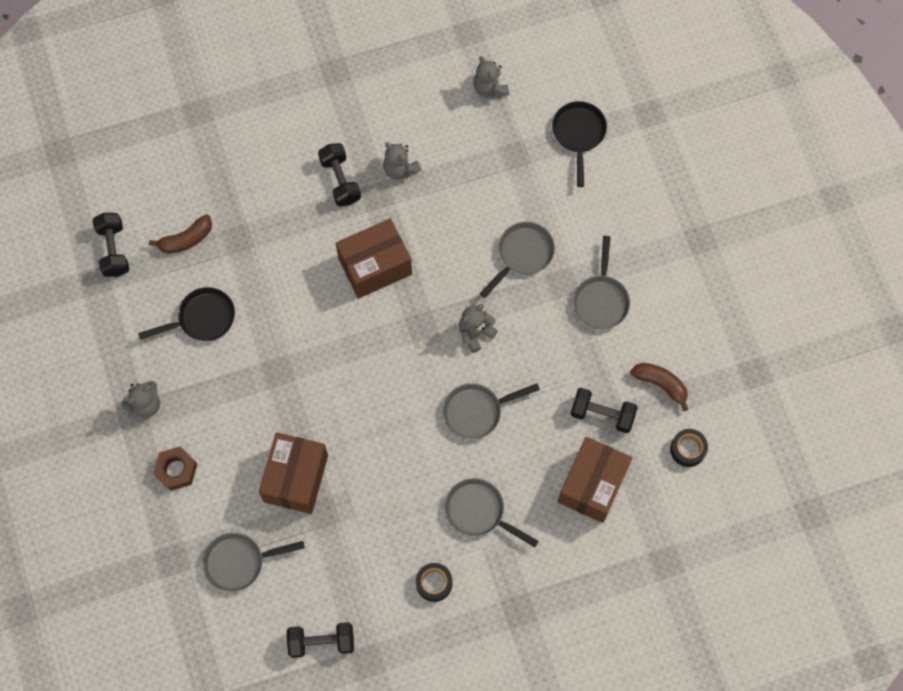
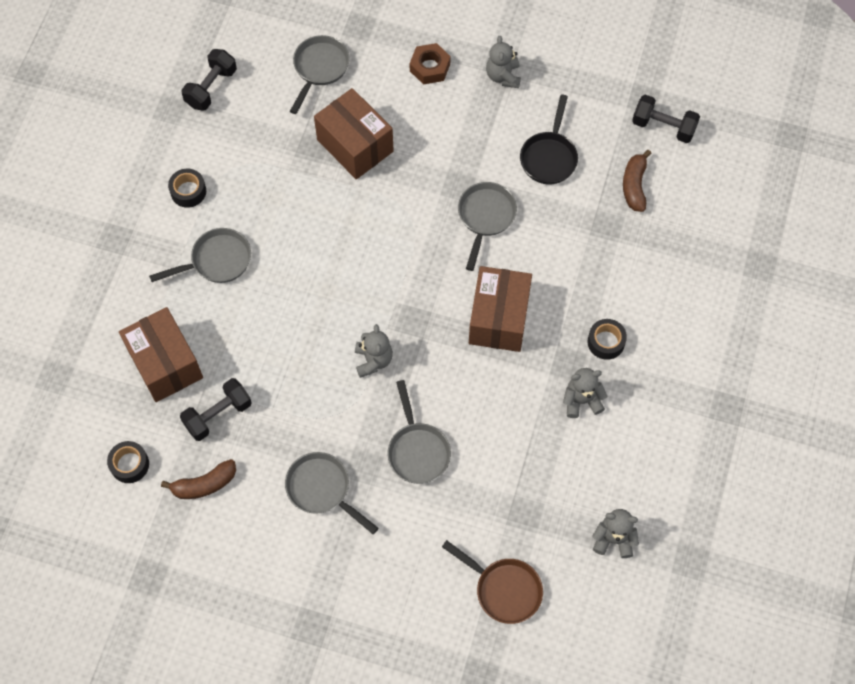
camera: 125 degrees right, 5 degrees down
black dumbbell [318,143,361,206] -> black tape [588,319,627,360]
grey pan [443,383,540,439] -> grey pan moved to [458,182,517,271]
black pan [552,101,607,187] -> brown pan [442,540,543,624]

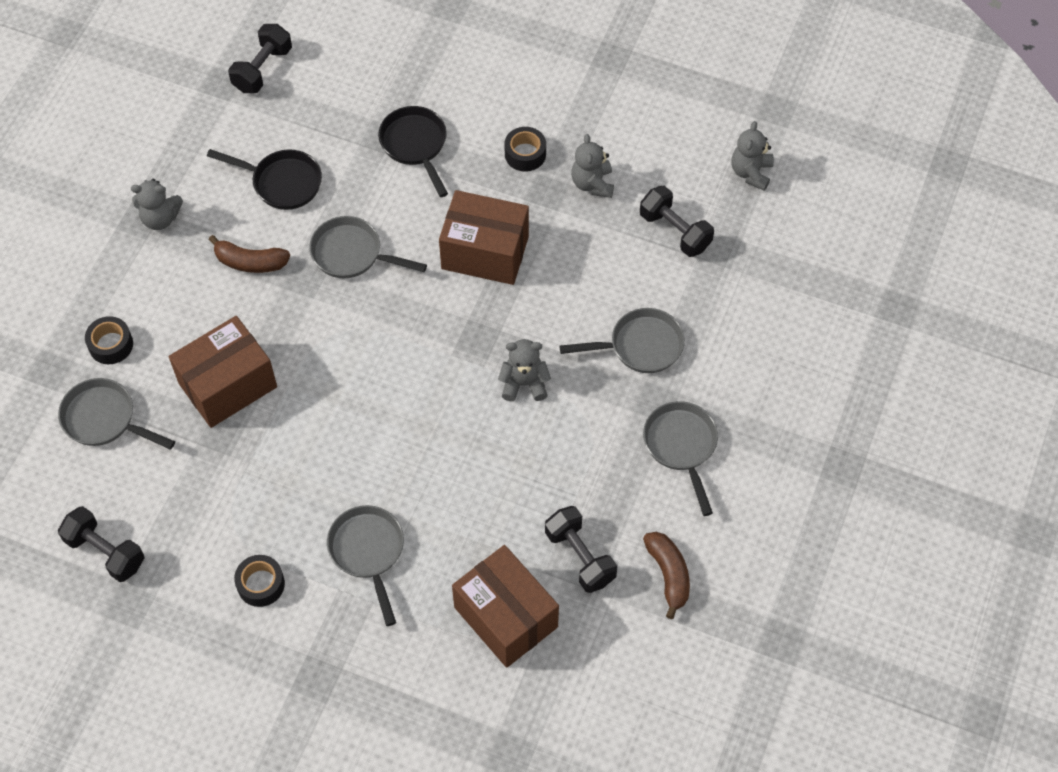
camera: 85 degrees left, 5 degrees down
black tape [107,441,149,483] -> black tape moved to [85,316,133,364]
brown box [119,307,203,402] -> brown box turned 75 degrees clockwise [452,545,559,668]
grey pan [285,452,379,534] -> grey pan turned 120 degrees clockwise [643,401,718,516]
brown nut [410,43,451,85] -> none
brown pan [442,540,543,624] -> none
brown banana [623,150,652,212] -> brown banana moved to [208,235,290,273]
none -> black pan [378,106,448,197]
none -> black dumbbell [640,186,714,257]

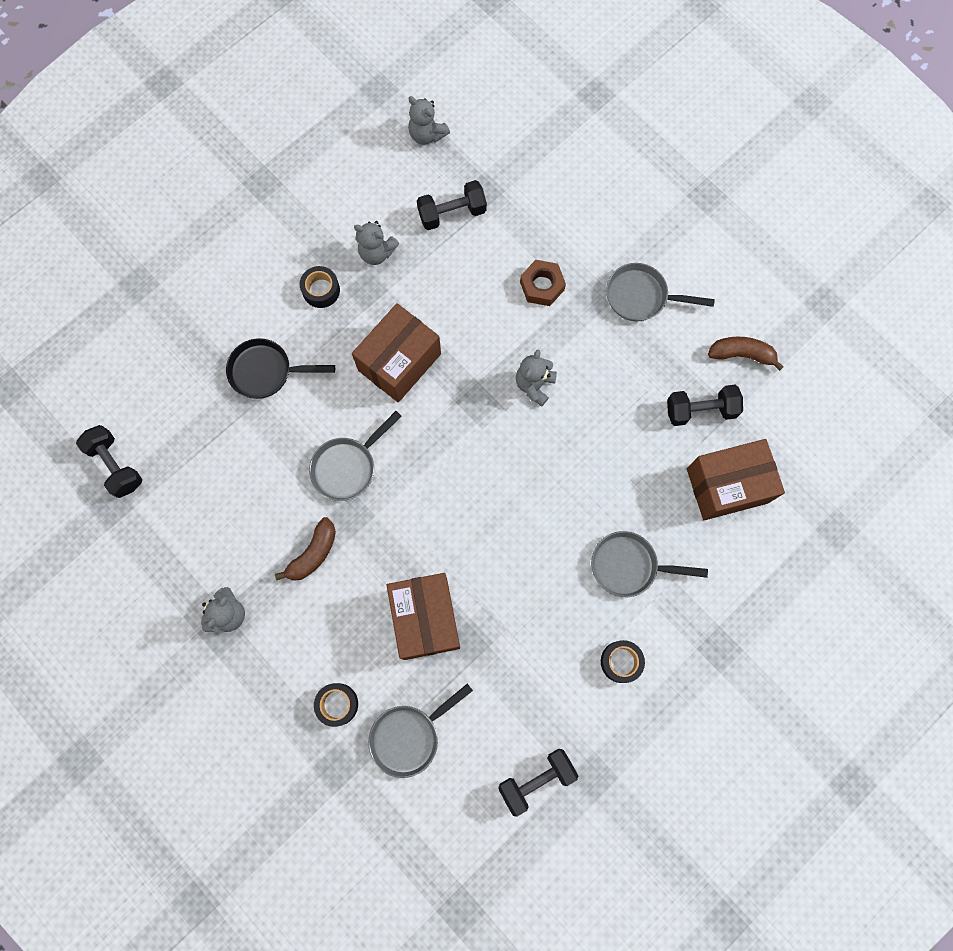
camera: 65 degrees left, 15 degrees up
black pan [207,149,322,210] -> none
grey pan [559,308,685,373] -> brown nut [520,260,566,306]

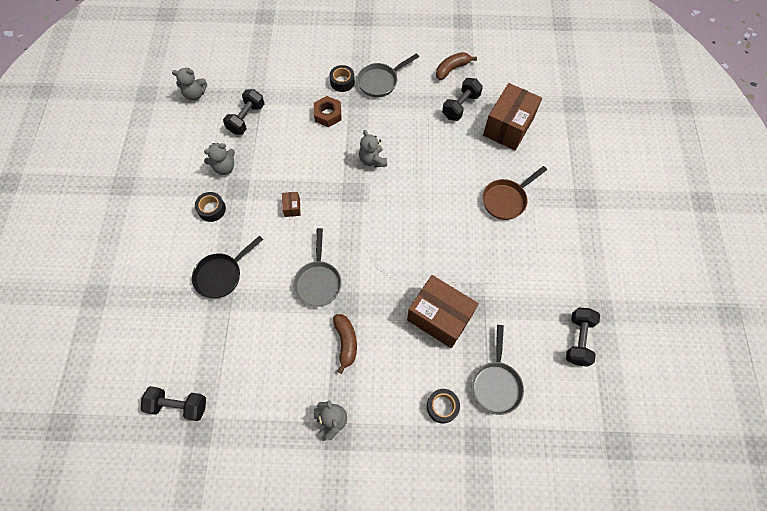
camera: 45 degrees left, 10 degrees down
brown box [352,303,441,402] -> brown box [282,192,301,217], size x0.41
grey pan [591,531,708,597] -> brown pan [482,166,547,220]
black tape [601,640,645,683] -> black tape moved to [329,65,355,92]

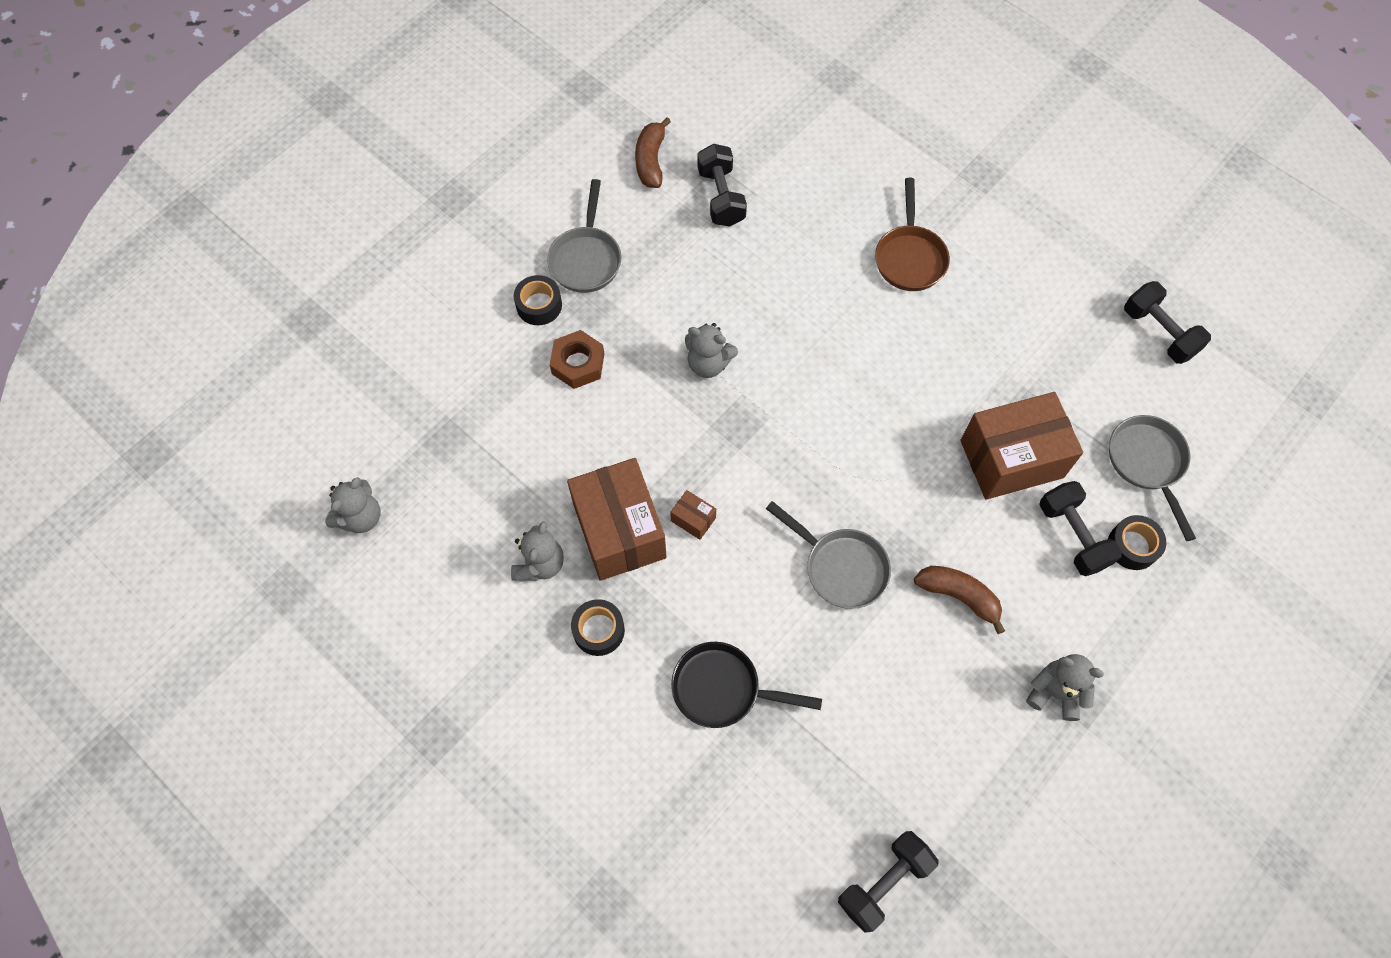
camera: 50 degrees left, 0 degrees up
black pan [192,236,263,298] -> black pan turned 105 degrees clockwise [671,642,822,728]
black dumbbell [223,89,264,135] -> black dumbbell moved to [1040,481,1122,576]
grey pan [472,325,524,415] -> grey pan turned 150 degrees counterclockwise [1109,415,1196,541]
brown box [483,83,542,150] -> brown box moved to [567,458,667,581]

